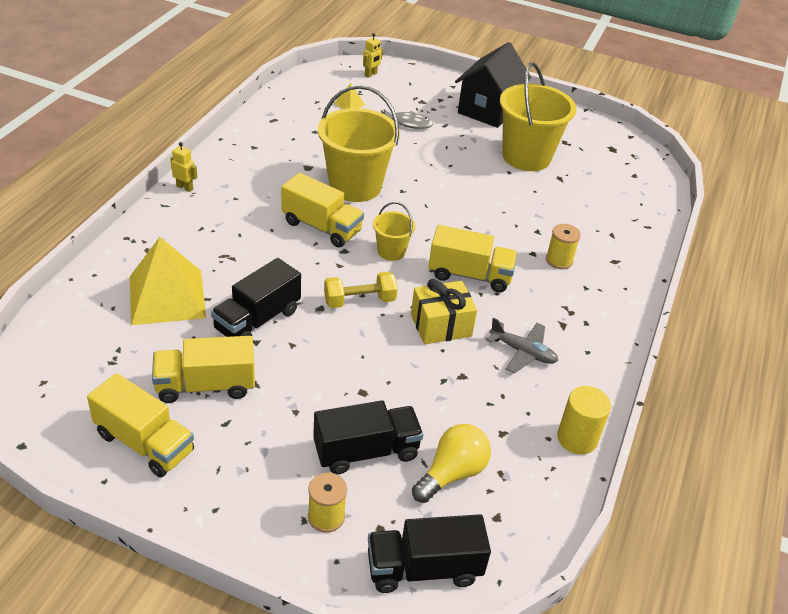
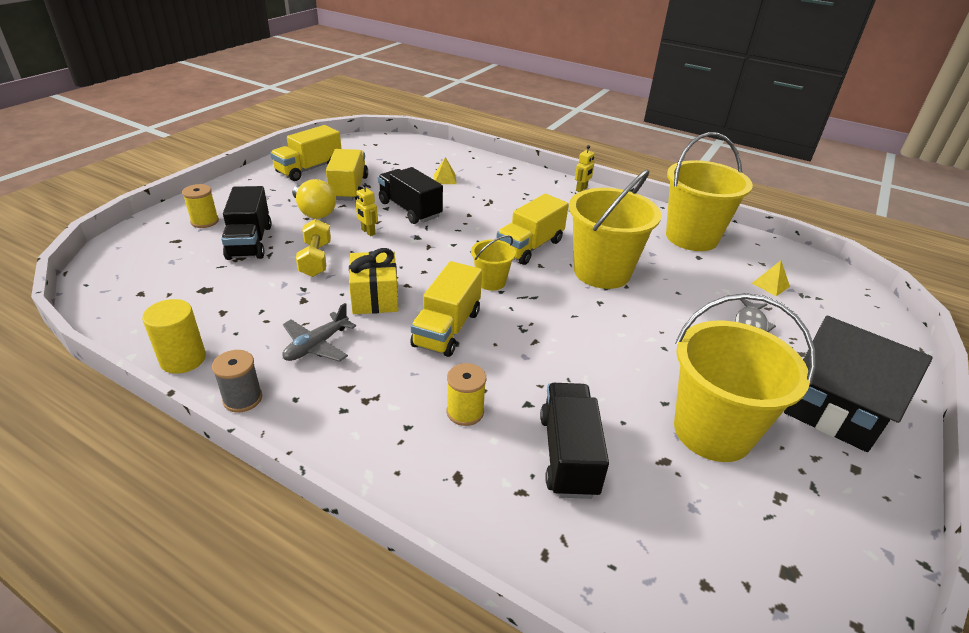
camera: 100 degrees right, 5 degrees down
yellow pyramid [130,237,206,325] -> yellow pyramid [434,157,457,184], size x0.41
yellow dumbbell [324,272,398,308] -> yellow dumbbell moved to [296,219,331,277]
yellow robot [363,33,383,78] -> yellow robot moved to [355,183,378,236]
black truck [368,514,491,593] -> black truck moved to [540,383,609,499]
yellow light bulb [412,424,491,503] -> yellow light bulb moved to [292,179,336,219]
none -> grey spool [212,350,262,412]
none -> yellow bucket [666,132,753,251]

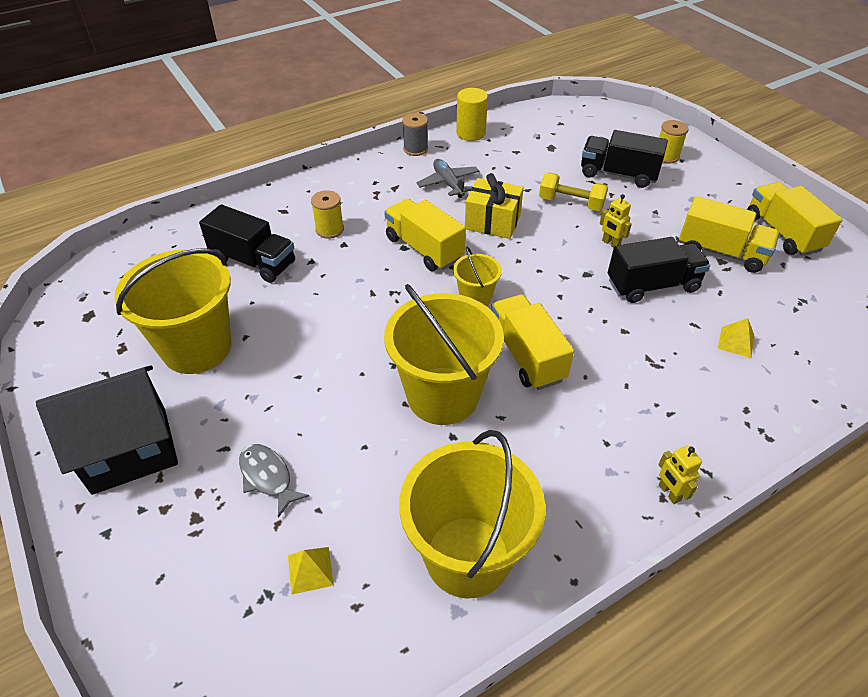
camera: 120 degrees right, 10 degrees up
yellow light bulb [292,179,336,219] -> none
yellow robot [355,183,378,236] -> yellow robot turned 120 degrees counterclockwise [600,194,632,247]

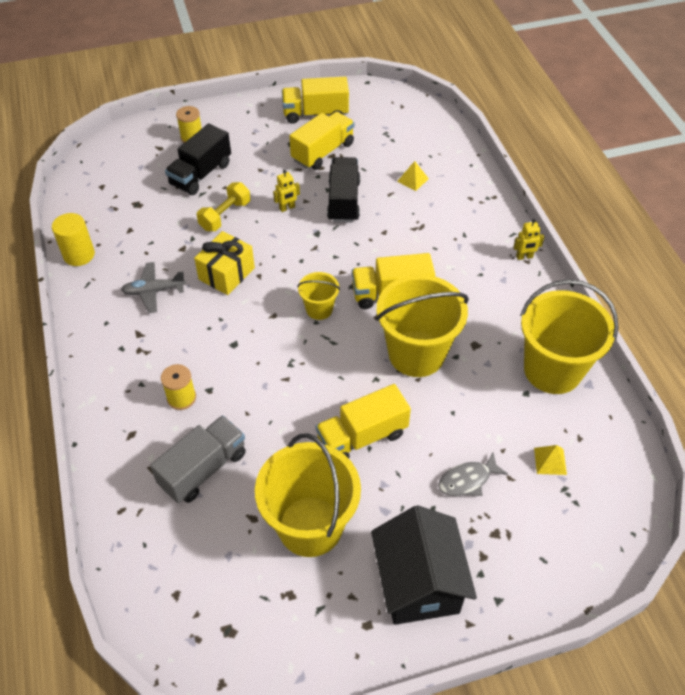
camera: 75 degrees left, 5 degrees up
black truck [199,204,295,283] -> grey truck [150,416,246,503]
yellow truck [384,199,466,271] -> yellow truck moved to [316,384,411,459]
grey spool [402,113,428,156] -> none

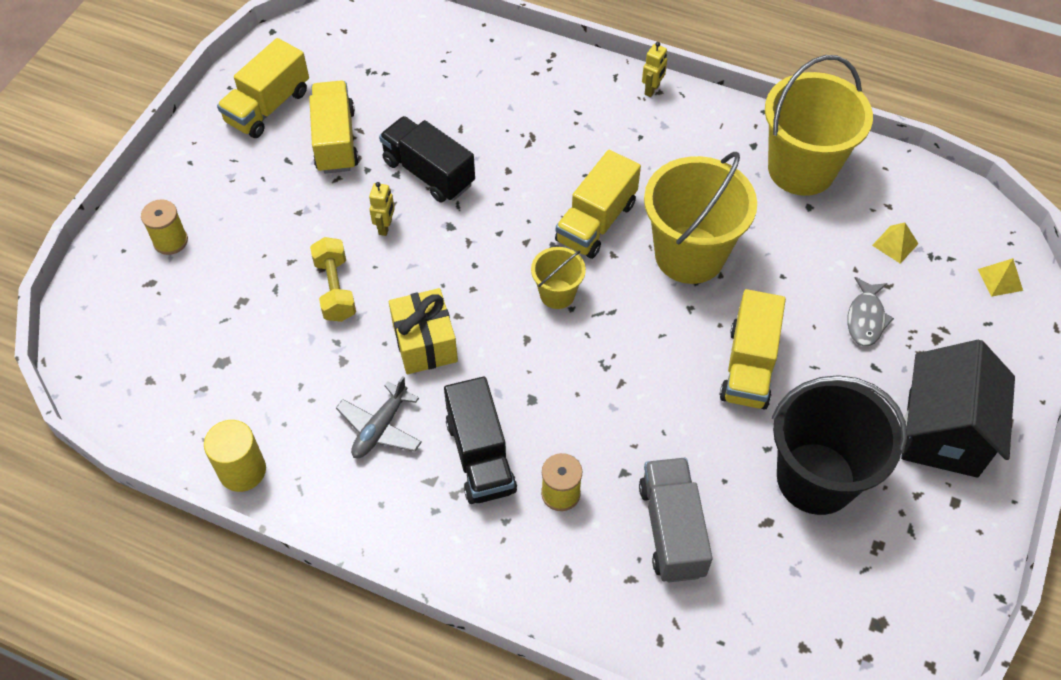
camera: 50 degrees left, 5 degrees up
black truck [165,123,231,195] -> black truck moved to [444,377,517,504]
yellow bucket [255,433,361,557] -> black bucket [772,375,907,515]
black house [371,505,477,625] -> black house turned 75 degrees clockwise [901,340,1015,478]
yellow pyramid [397,161,429,191] -> yellow pyramid moved to [978,258,1023,297]

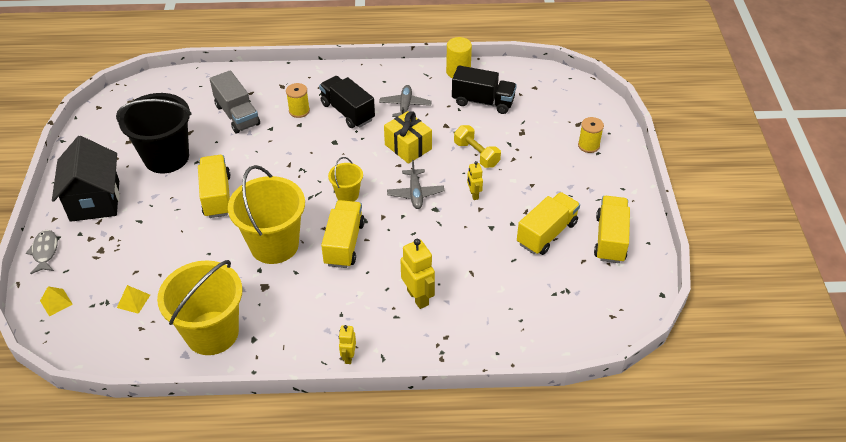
camera: 155 degrees right, 10 degrees down
yellow truck [309,81,359,174] -> yellow truck turned 105 degrees counterclockwise [517,192,580,255]
black truck [379,116,475,203] -> black truck moved to [452,65,517,114]
grey fish [847,277,894,346] -> grey fish moved to [26,230,58,274]
none -> grey plane [387,160,445,209]
none -> yellow robot [400,239,435,309]

